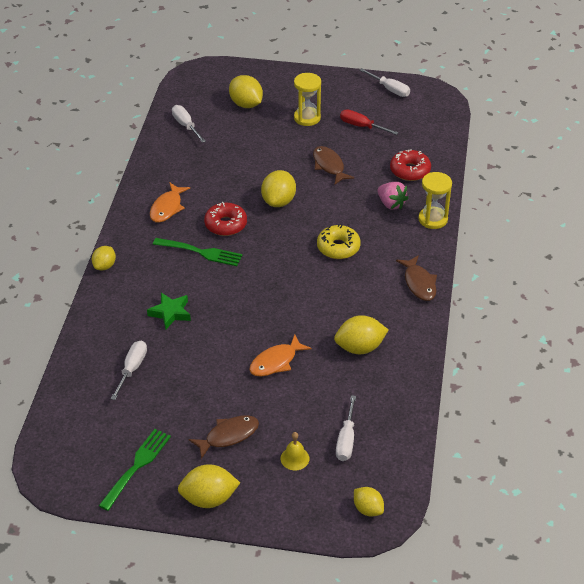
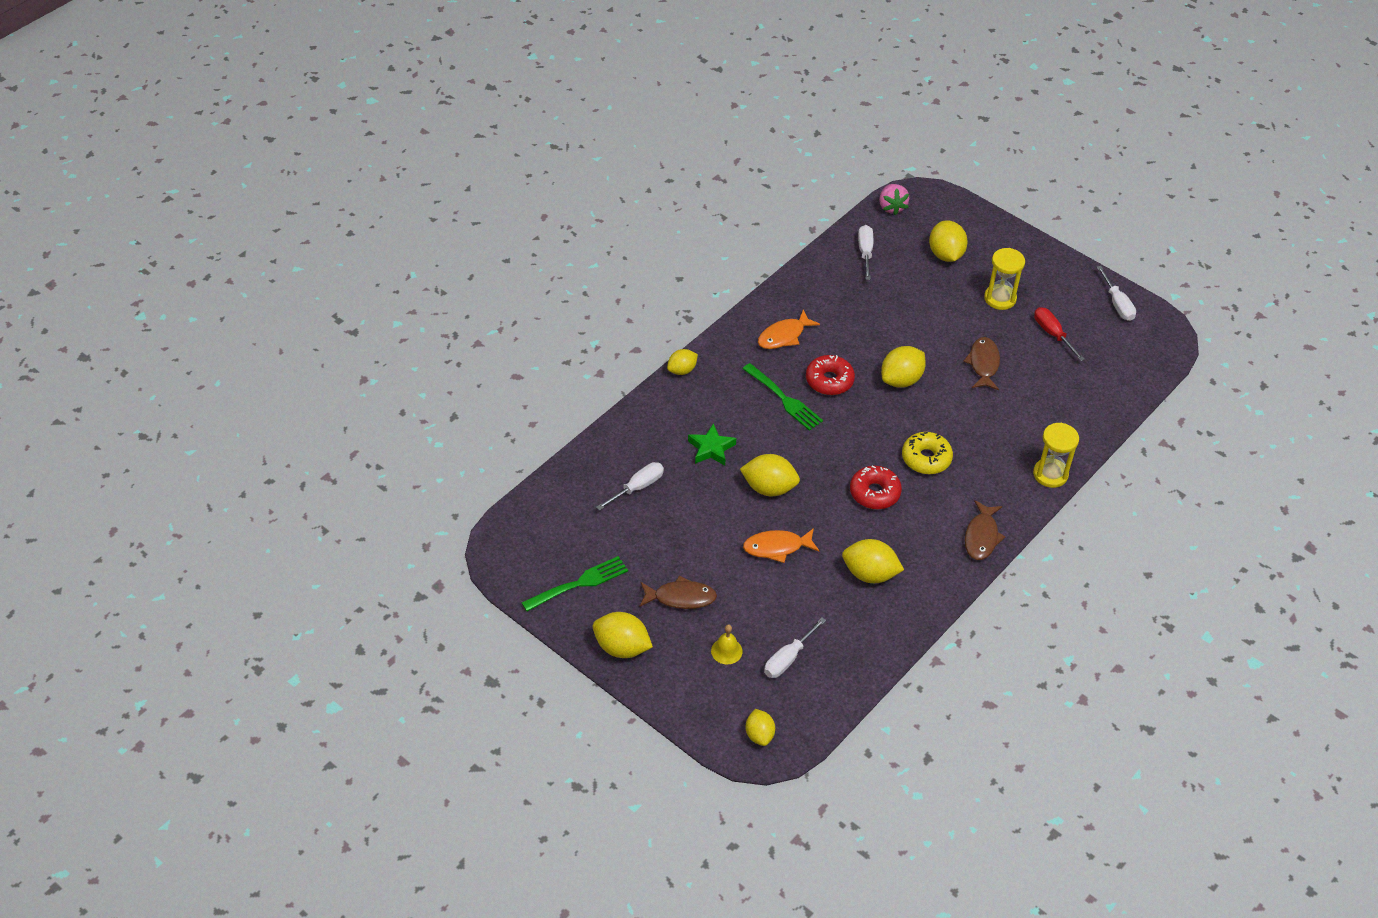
camera: 30 degrees right, 5 degrees up
pink strawberry [378,182,408,210] -> pink strawberry moved to [879,184,909,215]
red donut [390,149,431,181] -> red donut moved to [850,466,902,509]
none -> yellow lemon [740,454,800,496]

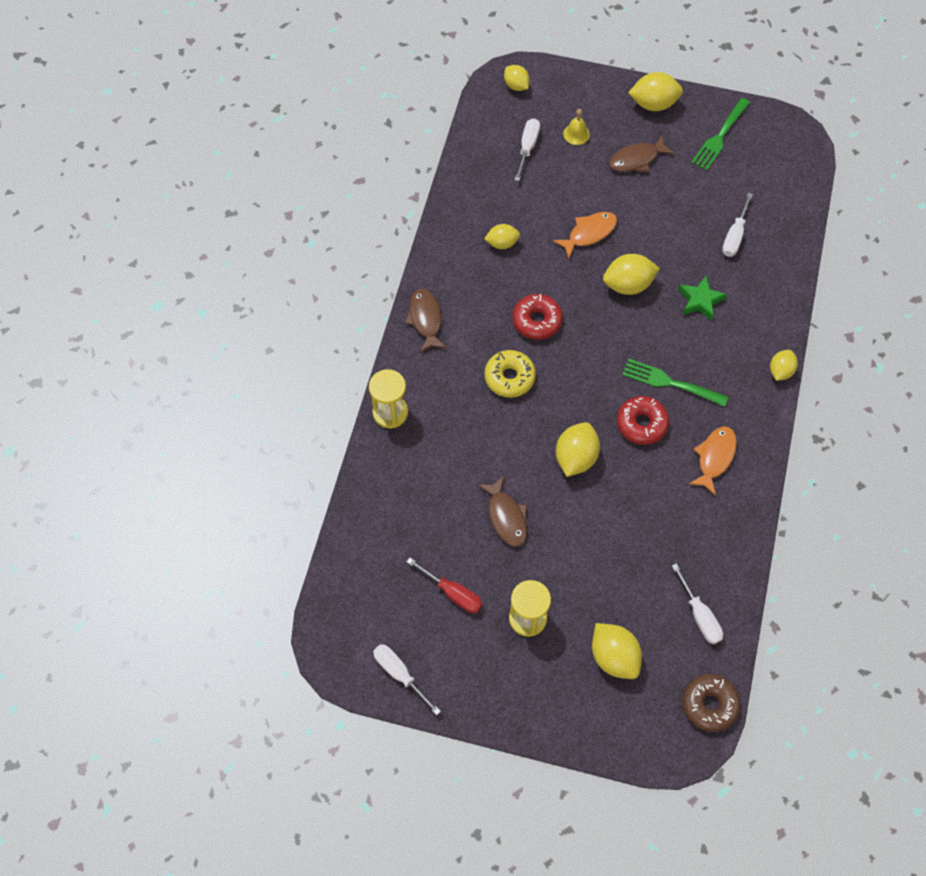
camera: 155 degrees right, 15 degrees up
yellow lemon [842,539,904,583] -> yellow lemon [484,224,520,249], size x0.63
pink strawberry [879,184,909,215] -> brown donut [682,674,741,732]

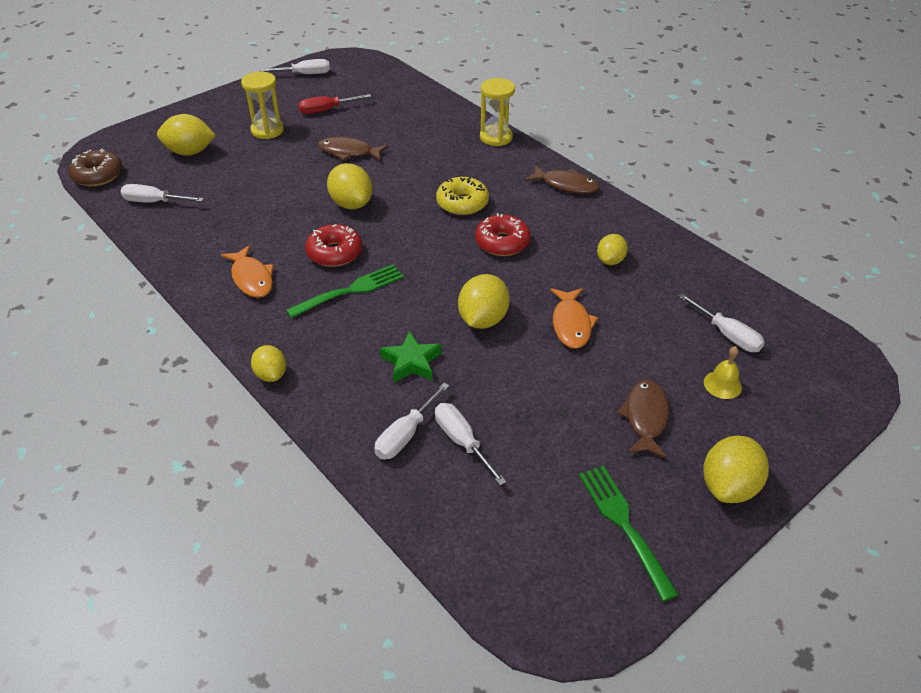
camera: 125 degrees right, 20 degrees down
yellow lemon [504,65,530,91] -> none
none -> white screwdriver [374,383,450,459]

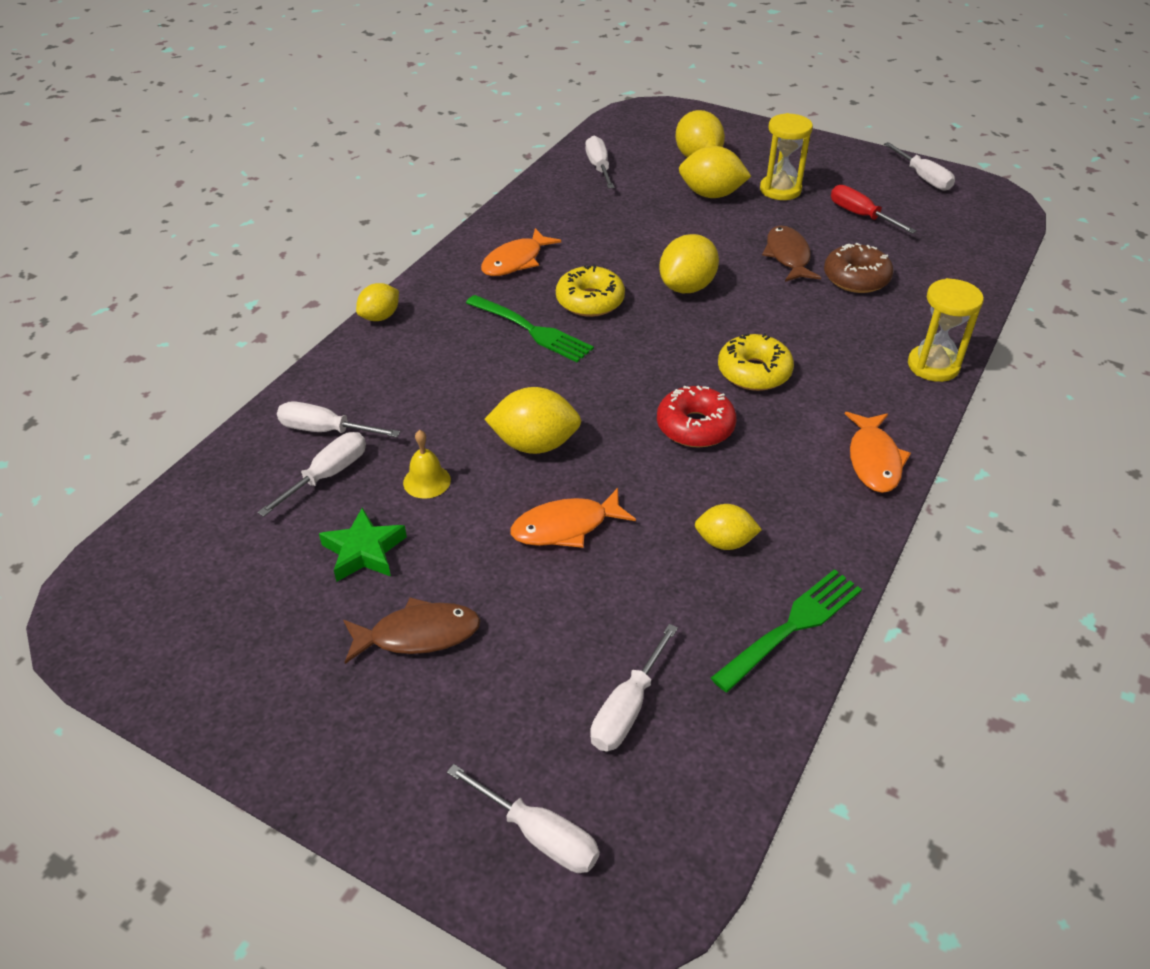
camera: 70 degrees right, 0 degrees up
brown donut [68,149,122,187] -> brown donut moved to [824,243,893,293]
red donut [305,224,362,267] -> yellow donut [556,264,625,317]
green star [380,331,442,383] -> green star moved to [319,507,407,582]
brown fish [525,165,599,194] -> orange fish [845,412,911,493]
green fork [579,466,679,601] -> green fork moved to [711,569,862,693]
yellow lemon [703,436,769,503] -> yellow lemon moved to [679,146,751,198]
yellow bell [704,346,742,399] -> yellow bell moved to [403,430,451,499]
none -> white screwdriver [447,764,600,873]

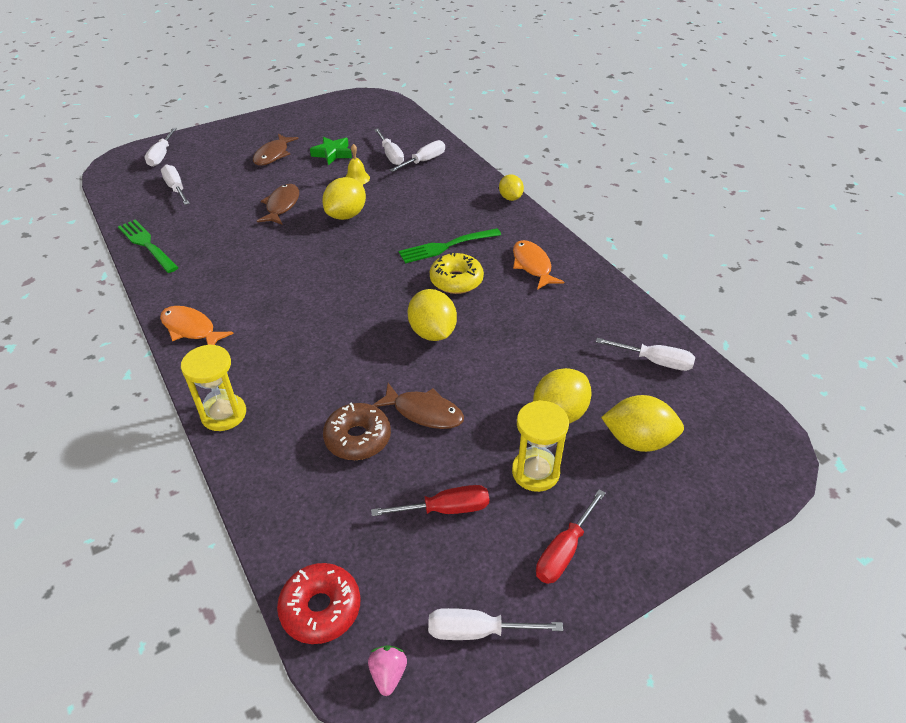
camera: 120 degrees right, 0 degrees up
white screwdriver [447,764,600,873] -> white screwdriver turned 60 degrees counterclockwise [145,128,177,167]
orange fish [510,488,636,548] -> brown fish [257,184,299,225]
red donut [657,386,737,448] -> red donut moved to [277,563,361,644]
yellow lemon [695,504,762,550] -> none
green fork [711,569,862,693] -> green fork turned 150 degrees clockwise [118,219,179,273]
yellow donut [718,333,794,391] -> none
none -> pink strawberry [368,645,407,696]
none -> red screwdriver [536,489,606,584]

